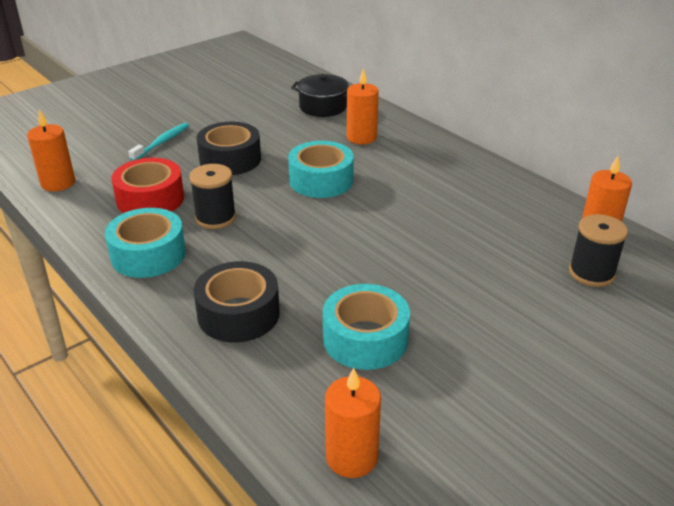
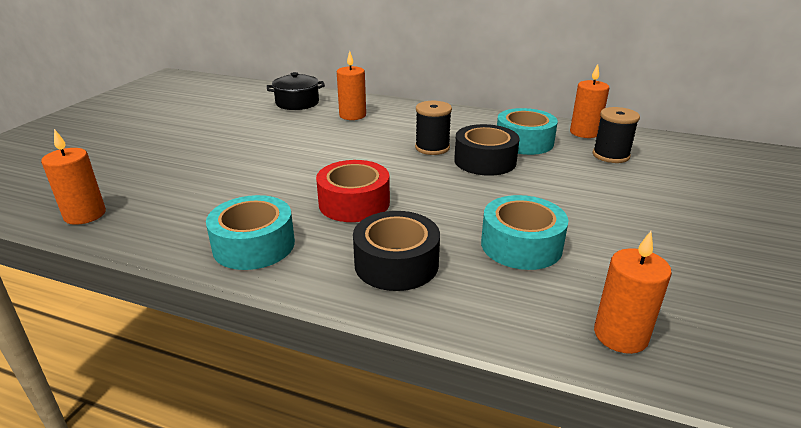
camera: 30 degrees left, 5 degrees down
red tape [111,158,184,213] -> red tape moved to [316,160,390,222]
turquoise toothbrush [128,123,189,161] -> none
black spool [189,164,236,229] -> black spool moved to [415,101,452,155]
black tape [197,122,261,175] -> black tape moved to [454,124,520,176]
turquoise tape [288,141,354,198] -> turquoise tape moved to [497,108,558,155]

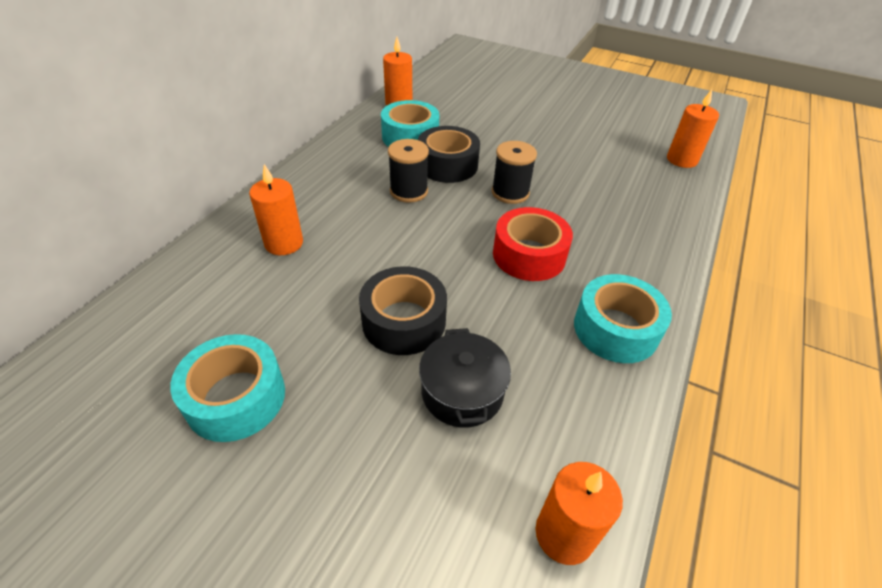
camera: 85 degrees left, 15 degrees up
black pot [267,72,325,110] -> black pot moved to [419,328,511,428]
black tape [353,211,440,291] -> black tape moved to [359,266,447,355]
turquoise tape [481,195,569,270] -> turquoise tape moved to [170,334,285,442]
black spool [592,107,640,163] -> black spool moved to [492,141,537,204]

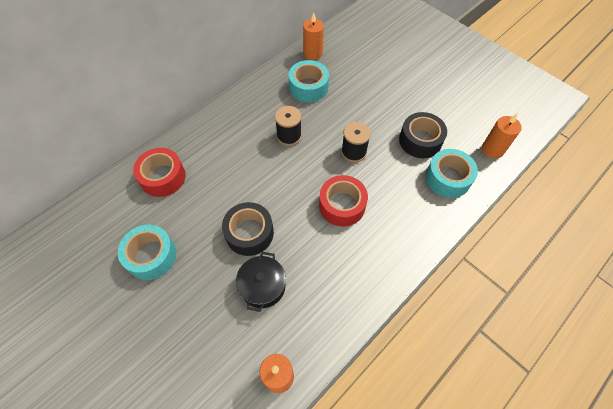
camera: 20 degrees right, 15 degrees up
orange candle [249,164,303,255] -> none
black tape [418,126,480,183] -> black tape moved to [399,112,447,158]
turquoise tape [574,274,672,363] -> turquoise tape moved to [426,149,478,198]
none -> red tape [133,148,186,197]

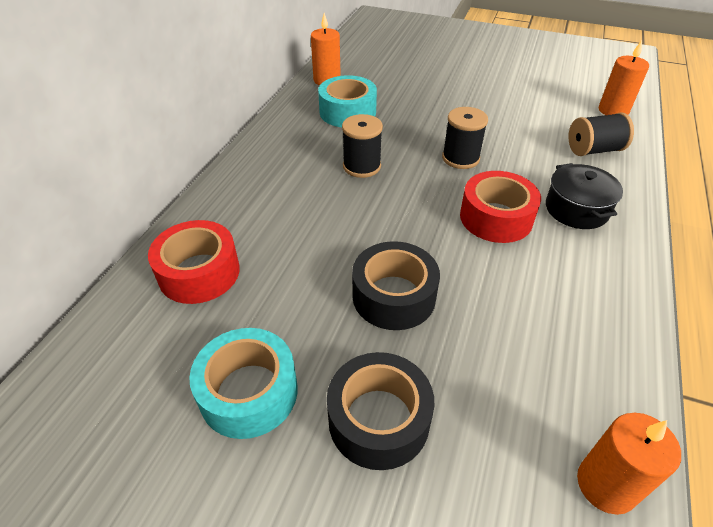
camera: 25 degrees left, 15 degrees down
black pot [236,252,286,312] -> black pot moved to [546,163,623,229]
black tape [399,112,447,158] -> black tape moved to [327,352,434,470]
turquoise tape [426,149,478,198] -> black spool [569,113,634,156]

